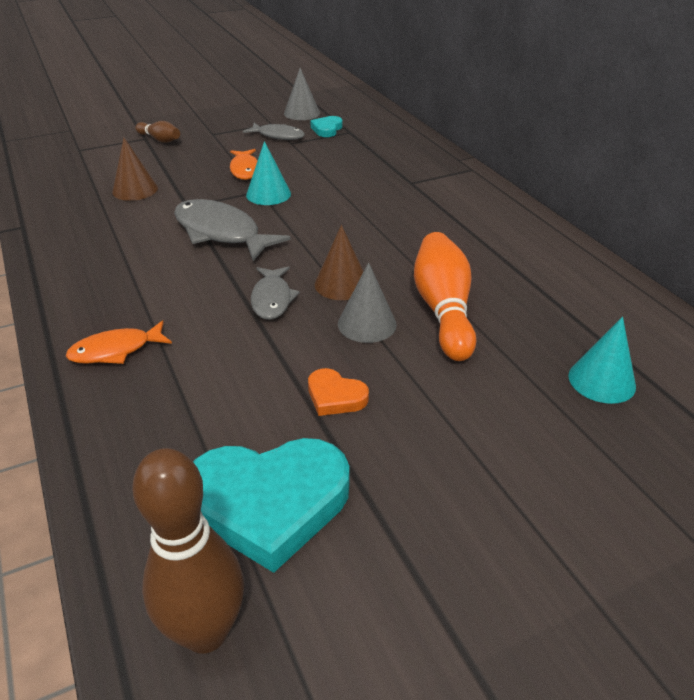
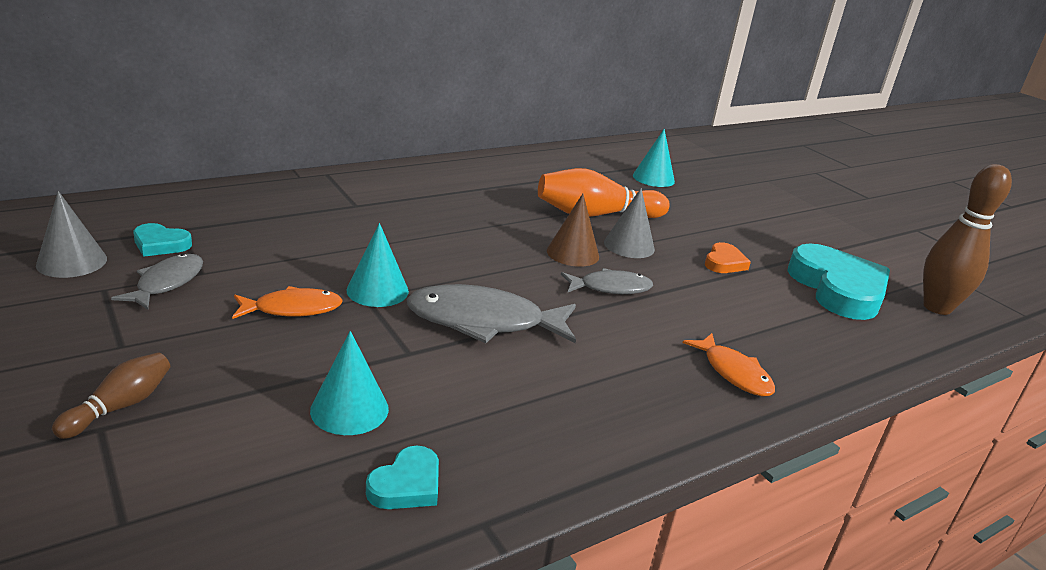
camera: 100 degrees left, 10 degrees down
brown cone [112,138,158,201] -> turquoise cone [310,331,389,435]
grey fish [174,199,291,261] -> grey fish turned 60 degrees clockwise [406,284,576,344]
none -> turquoise heart [366,446,439,509]

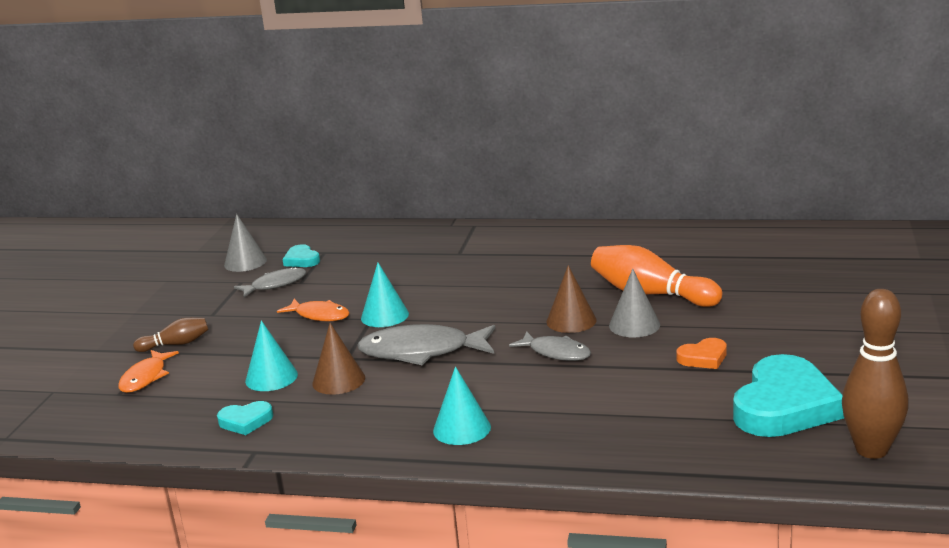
camera: 50 degrees right, 5 degrees down
grey fish [406,284,576,344] -> grey fish turned 45 degrees counterclockwise [357,324,495,366]
turquoise cone [633,129,675,187] -> turquoise cone moved to [433,366,491,445]
orange fish [682,333,775,397] -> orange fish moved to [118,350,179,393]
none -> brown cone [312,323,365,395]

